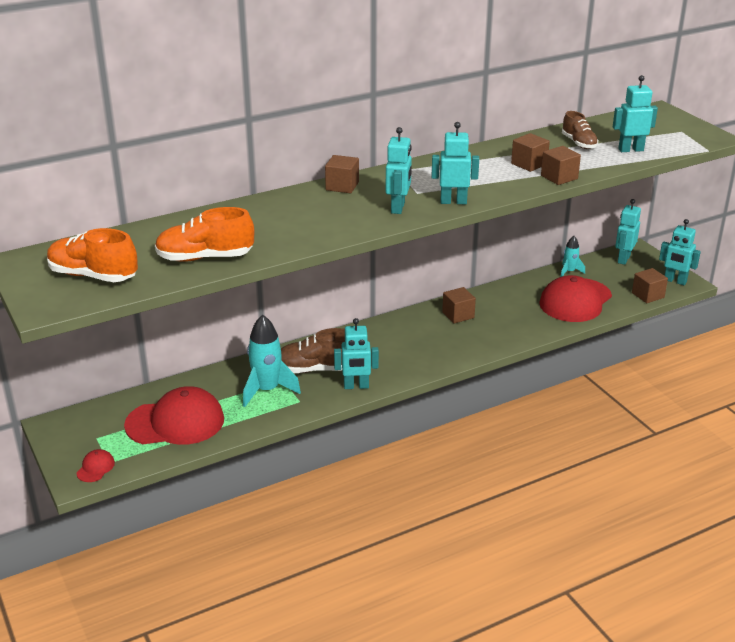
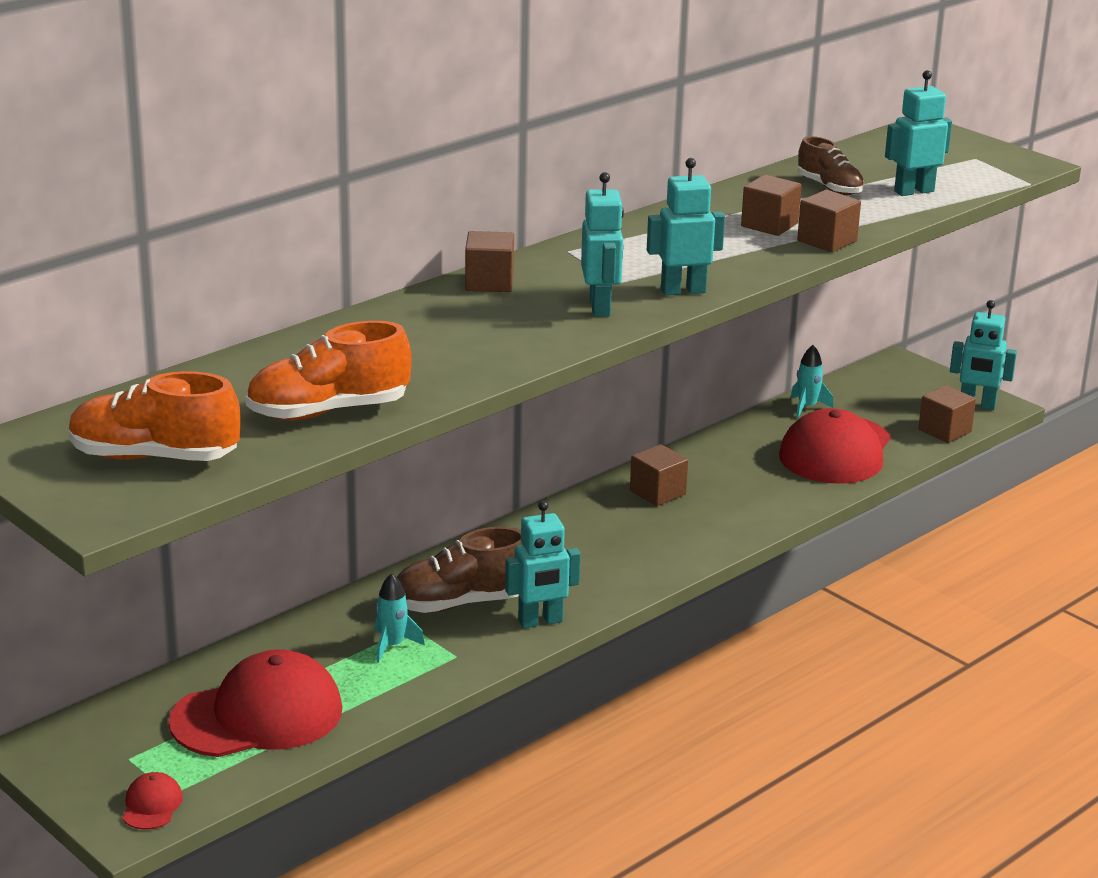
camera: 15 degrees left, 5 degrees down
turquoise rocket [243,314,301,407] -> turquoise rocket [375,573,425,663], size x0.54
turquoise robot [615,199,641,265] -> none

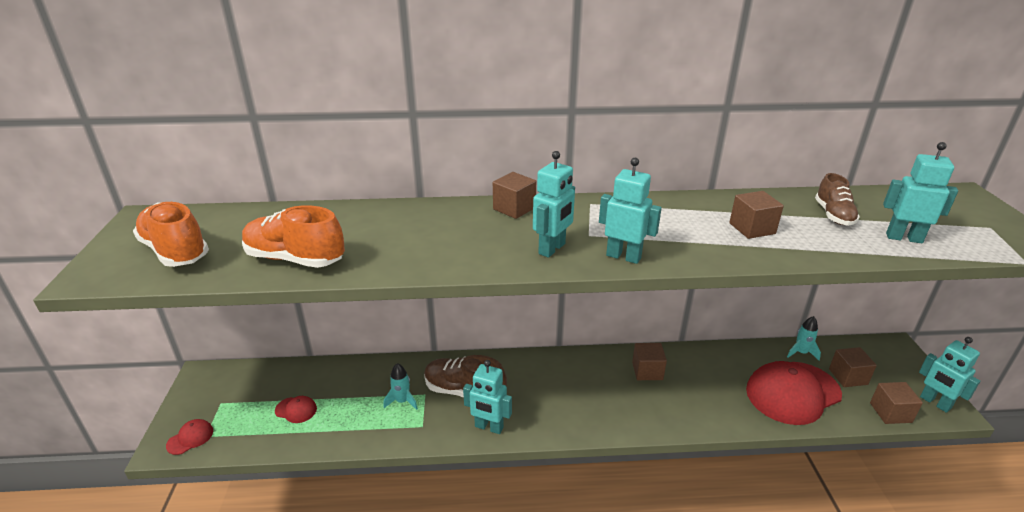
camera: 40 degrees right, 5 degrees up
red cap [168,649,342,757] -> red cap [275,396,317,423], size x0.42
brown cube [797,190,861,252] -> brown cube moved to [829,347,877,387]

